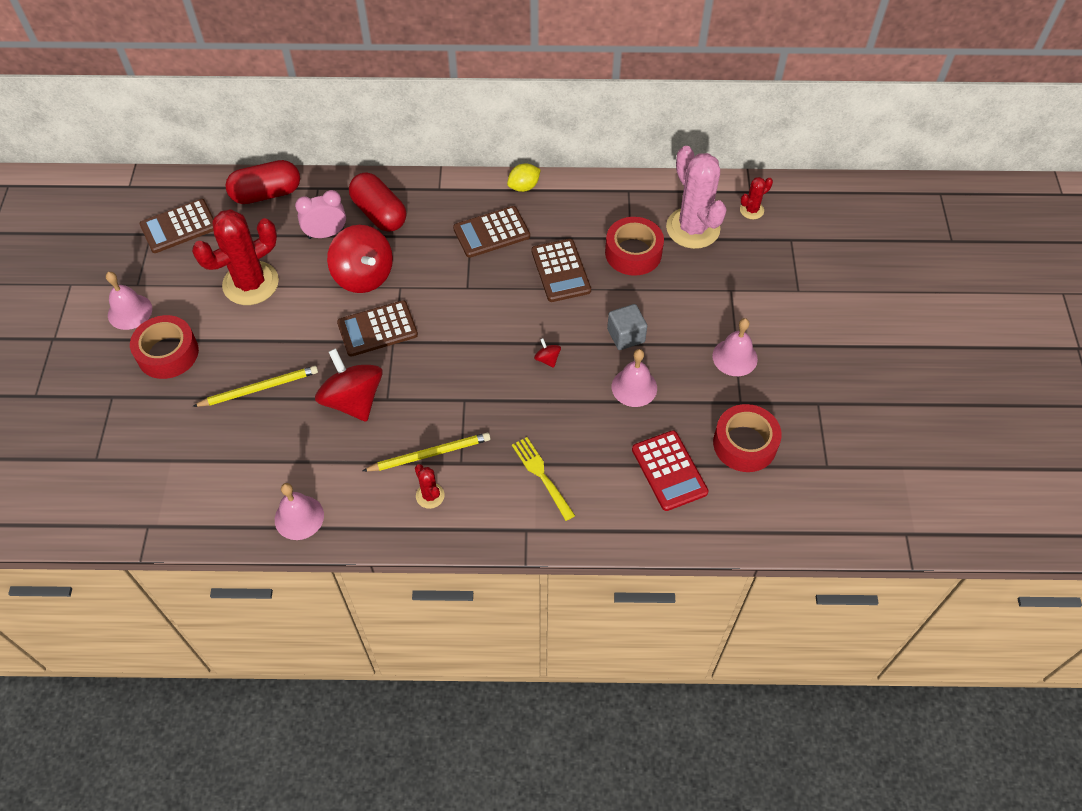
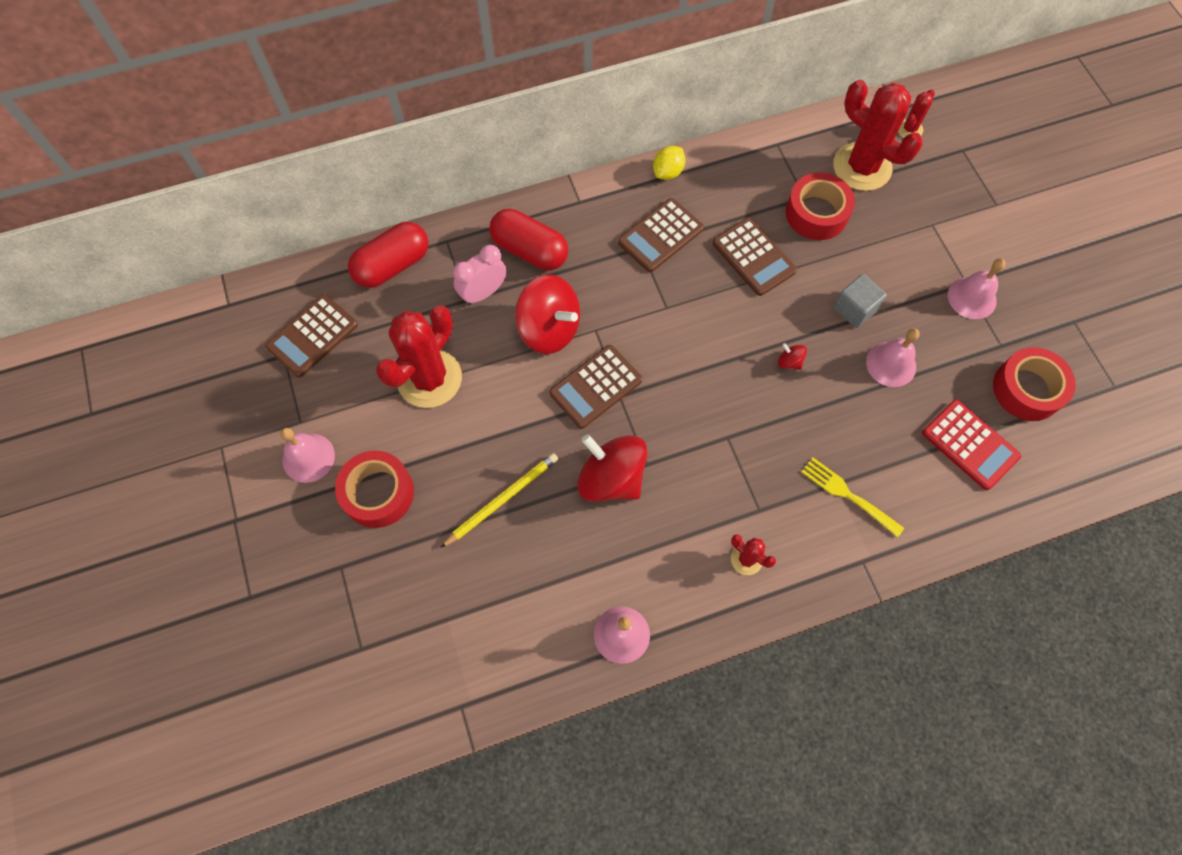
camera: 20 degrees left, 10 degrees up
yellow pencil [363,433,490,471] -> none
pink cactus [666,146,727,249] -> red cactus [833,80,922,191]

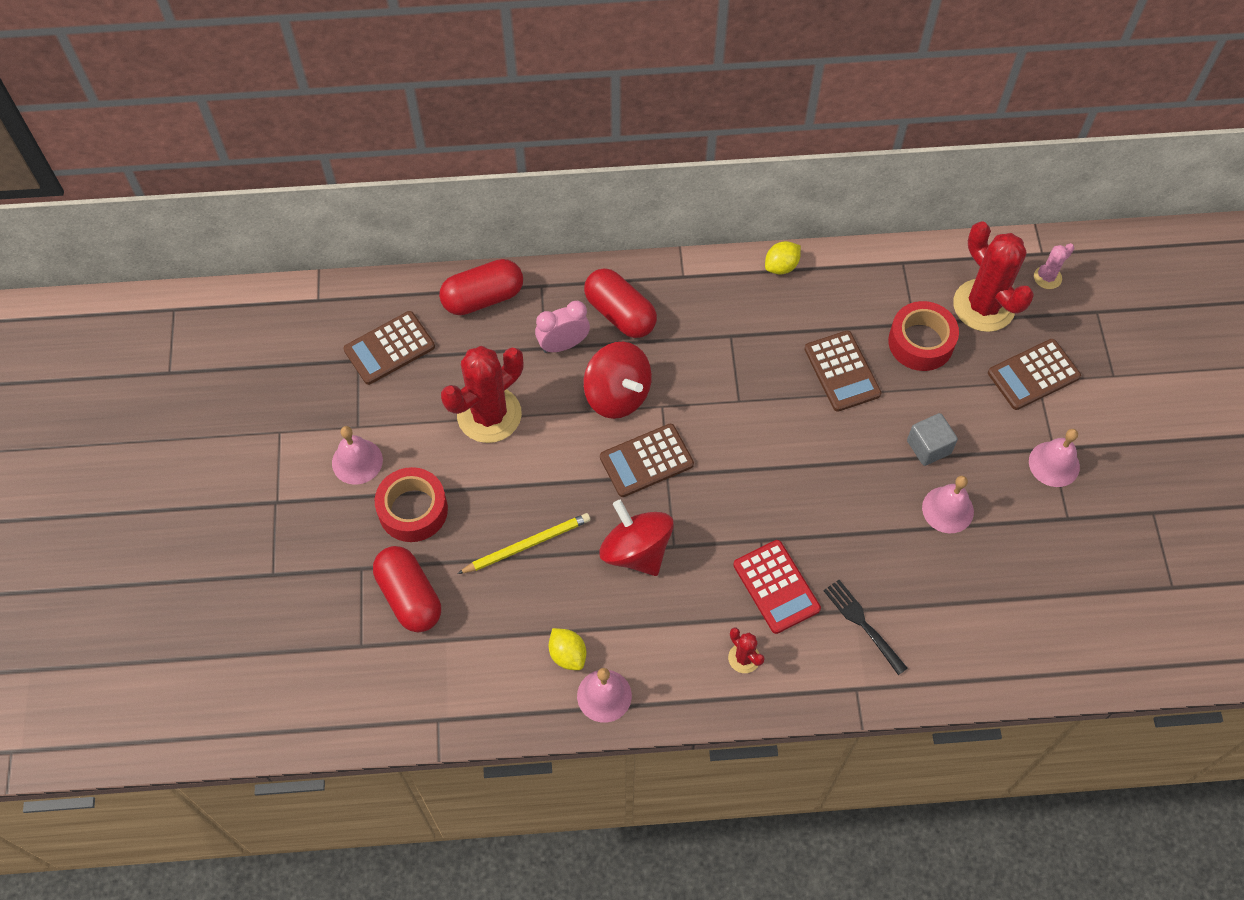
camera: 15 degrees right, 5 degrees down
brown calculator [618,198,704,272] -> brown calculator moved to [988,339,1081,410]
red spinning top [778,343,807,370] -> none
yellow fork [802,458,904,537] -> black fork [823,580,908,675]
red cactus [898,89,935,138] -> pink cactus [1034,243,1074,289]
red calculator [922,400,1021,490] -> red calculator moved to [733,540,821,634]
red tape [993,347,1076,421] -> none
none -> red capsule [373,546,441,633]
none -> yellow lemon [549,628,586,670]

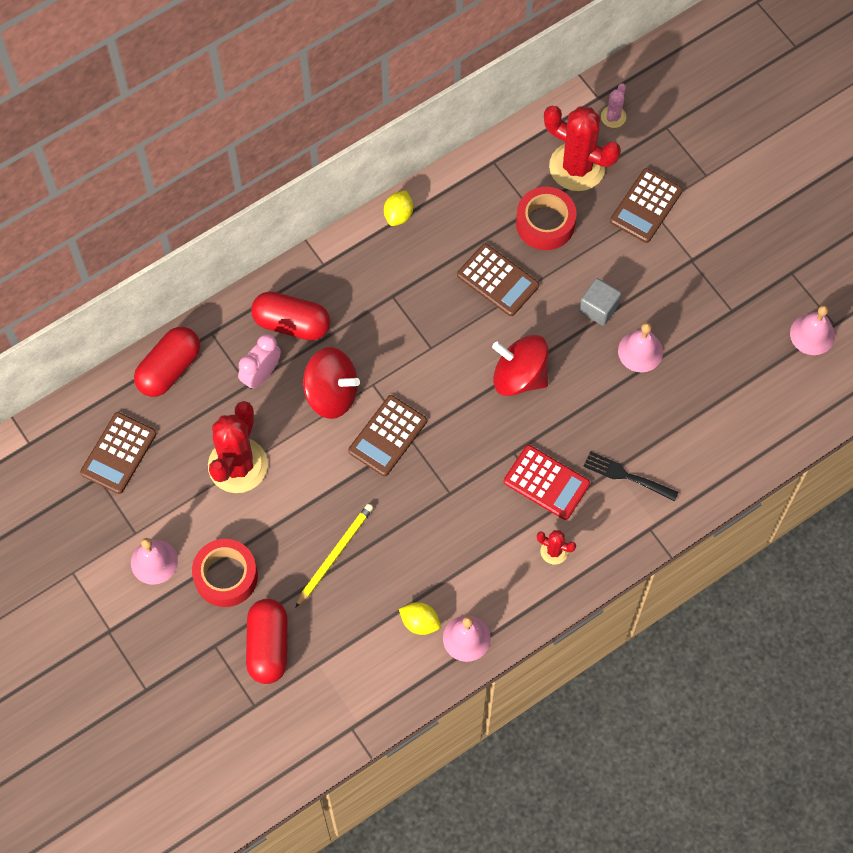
camera: 30 degrees left, 5 degrees up
red capsule [373,546,441,633] -> red capsule turned 60 degrees clockwise [246,599,287,684]
red spinning top [599,500,674,576] -> red spinning top moved to [492,335,548,396]
pink bell [1029,429,1080,487] -> pink bell moved to [790,305,835,355]

